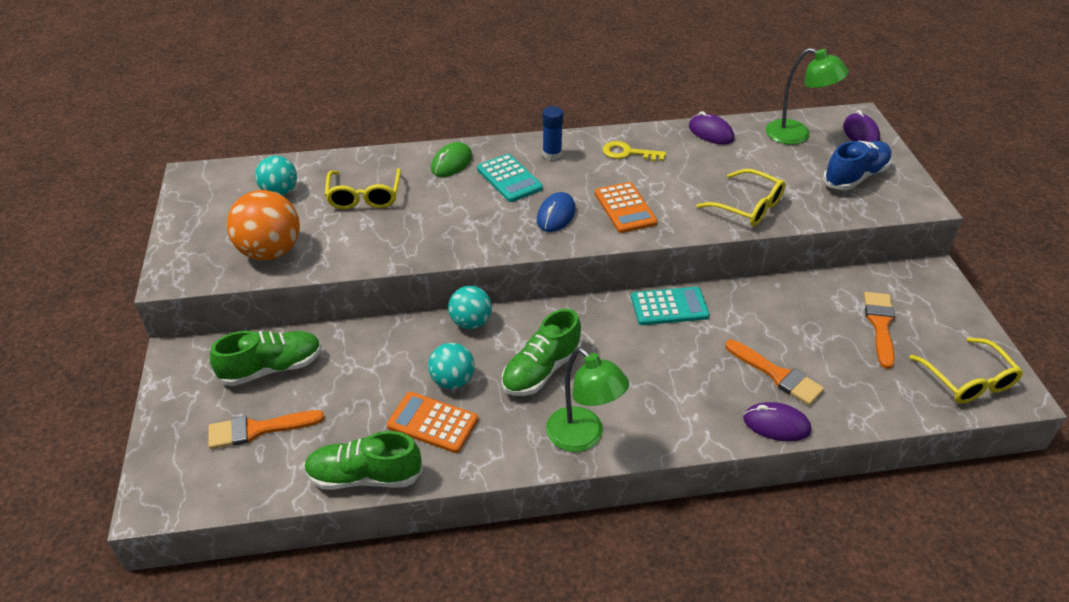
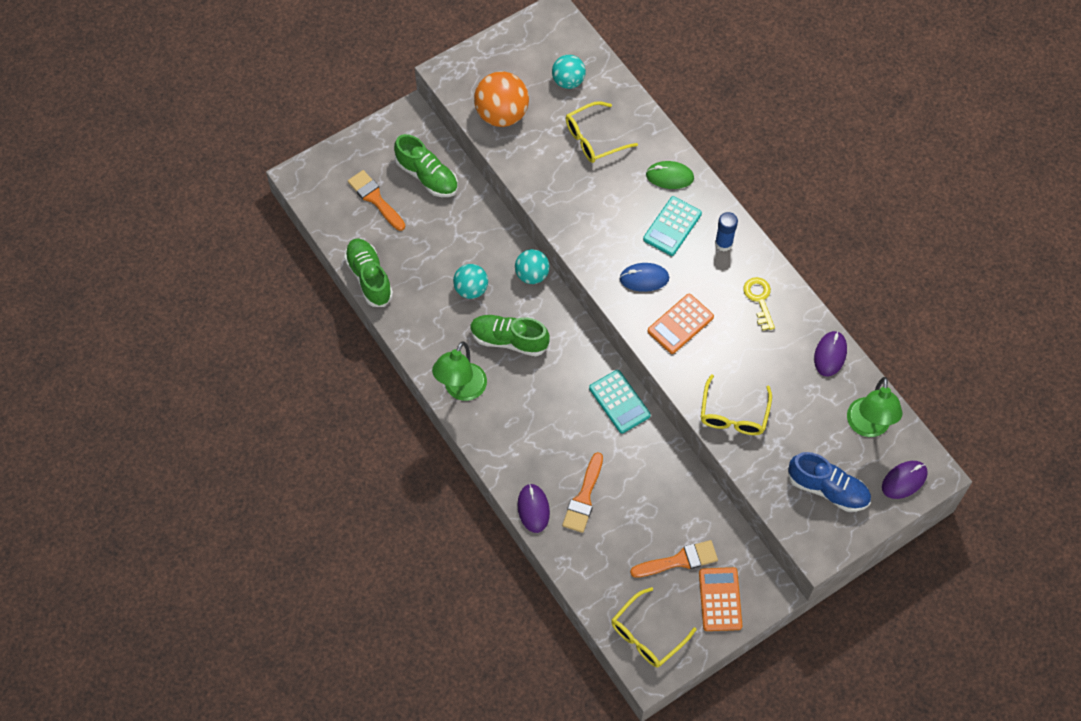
camera: 65 degrees right, 20 degrees up
orange calculator [387,392,478,453] -> orange calculator moved to [699,567,742,631]

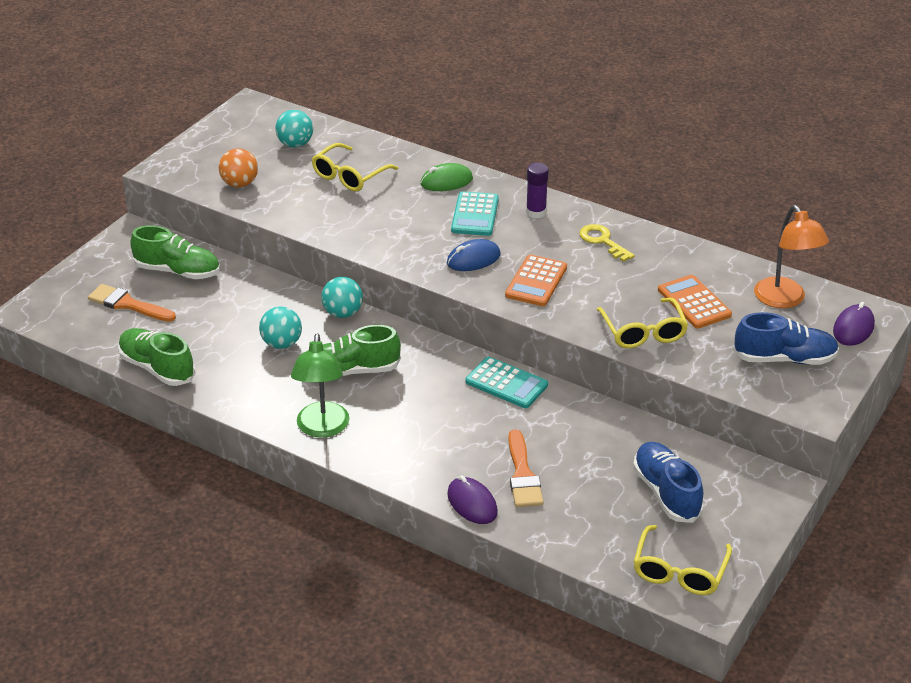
camera: 25 degrees left, 25 degrees down
orange ball [474,71,529,127] -> orange ball [219,148,258,188], size x0.62
orange brush [630,540,718,578] -> blue shoe [633,442,704,523]
orange calculator [699,567,742,631] -> orange calculator moved to [658,275,732,328]
blue glue stick [715,212,738,252] -> purple glue stick [526,163,549,218]
purple mouse [814,331,847,377] -> none
green lamp [847,377,902,437] -> orange lamp [754,205,829,308]

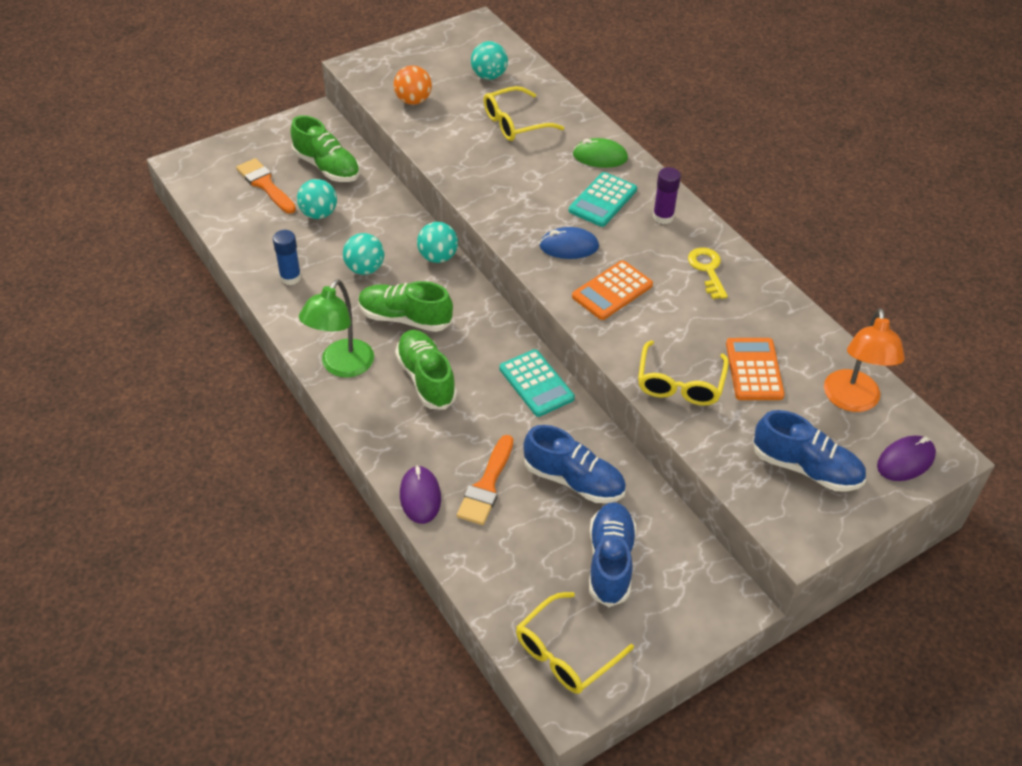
camera: 25 degrees right, 10 degrees up
green shoe [118,328,195,386] -> green shoe moved to [395,330,457,410]
none -> blue glue stick [273,230,301,285]
none -> turquoise ball [297,179,337,219]
none -> blue shoe [523,425,626,503]

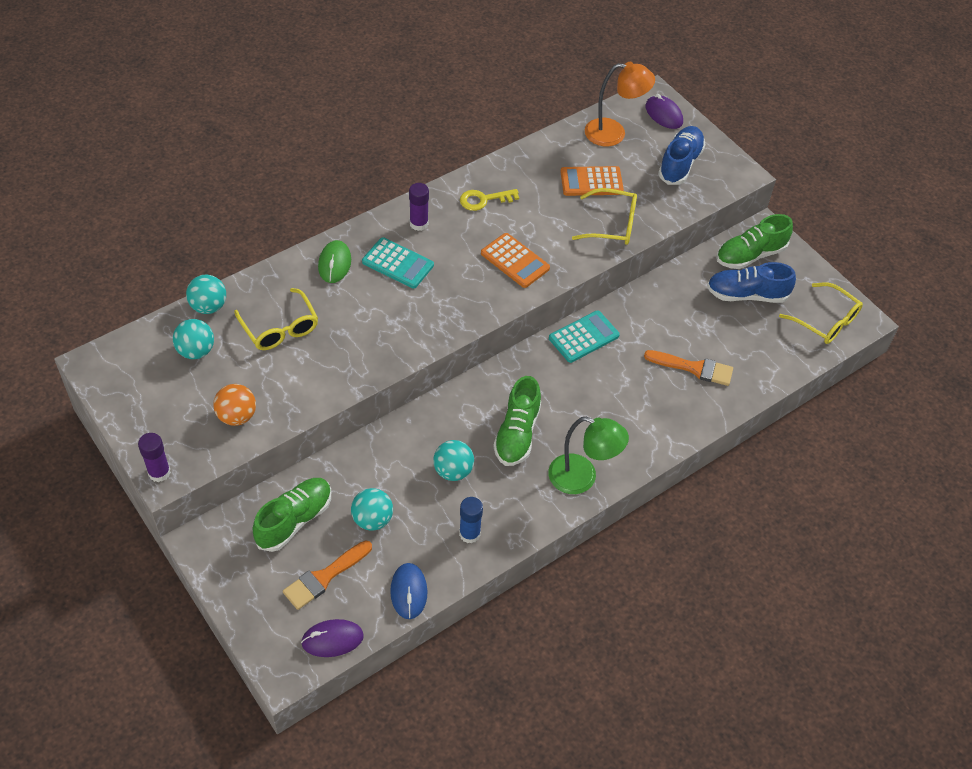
camera: 95 degrees left, 5 degrees up
green shoe [395,330,457,410] -> green shoe moved to [716,214,793,269]
purple mouse [400,465,441,524] -> purple mouse moved to [301,619,364,657]
turquoise ball [417,222,458,263] -> turquoise ball moved to [186,275,226,314]
blue shoe [523,425,626,503] -> none
blue mouse [539,227,599,259] -> blue mouse moved to [390,563,427,619]
none -> purple glue stick [138,433,171,482]

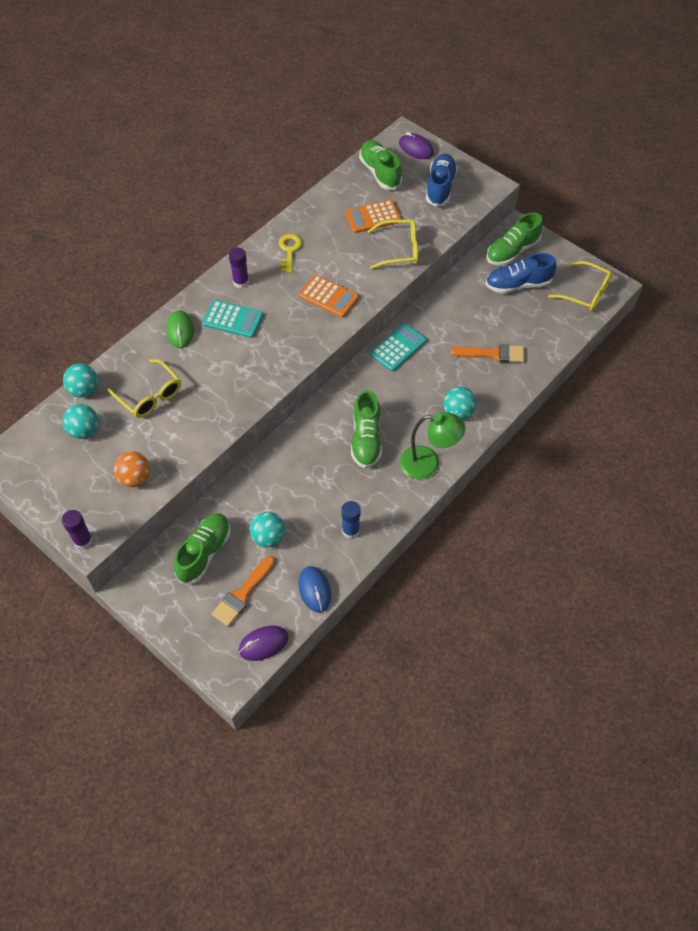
camera: 10 degrees left, 5 degrees up
turquoise ball [433,440,474,481] -> turquoise ball moved to [444,387,477,420]
yellow key [460,189,519,211] -> yellow key turned 120 degrees clockwise [279,234,302,273]
orange lamp [585,62,655,146] -> green shoe [359,140,402,190]

